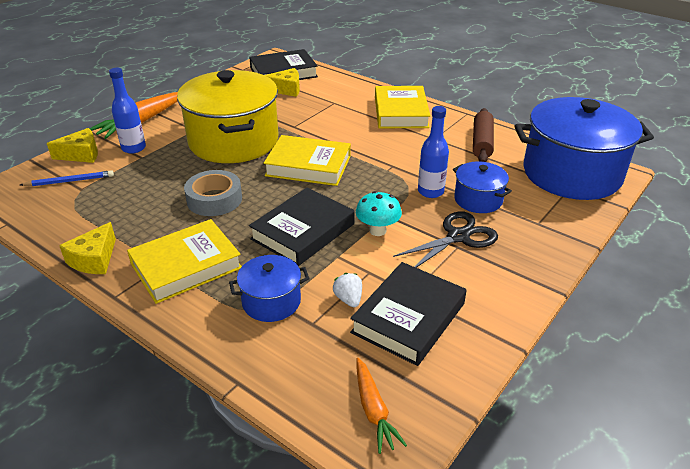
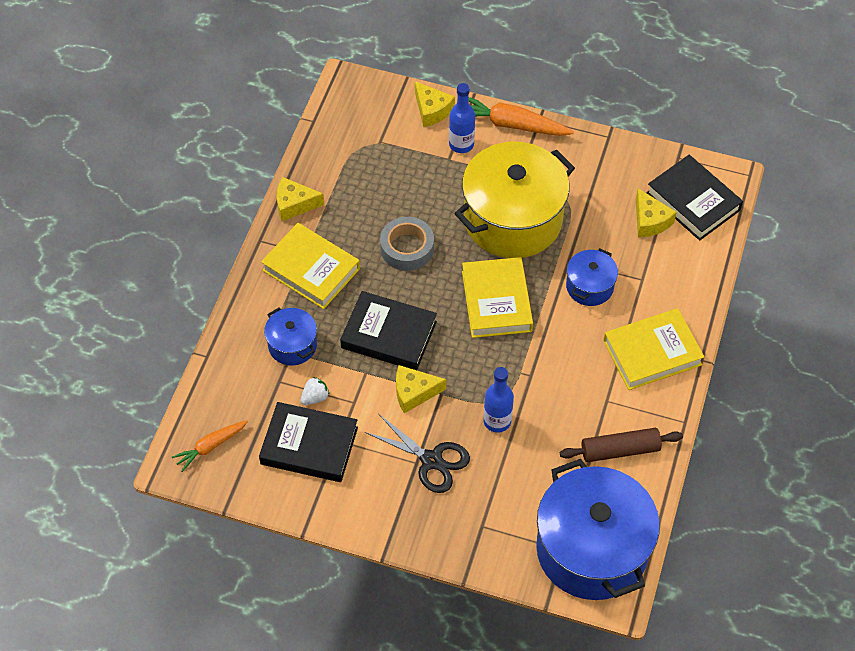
camera: 70 degrees right, 20 degrees up
blue pencil [20,170,114,186] -> none
turquoise mushroom [356,191,402,236] -> yellow cheese [396,365,446,413]
blue pot [453,161,512,213] -> blue pot moved to [566,248,618,306]

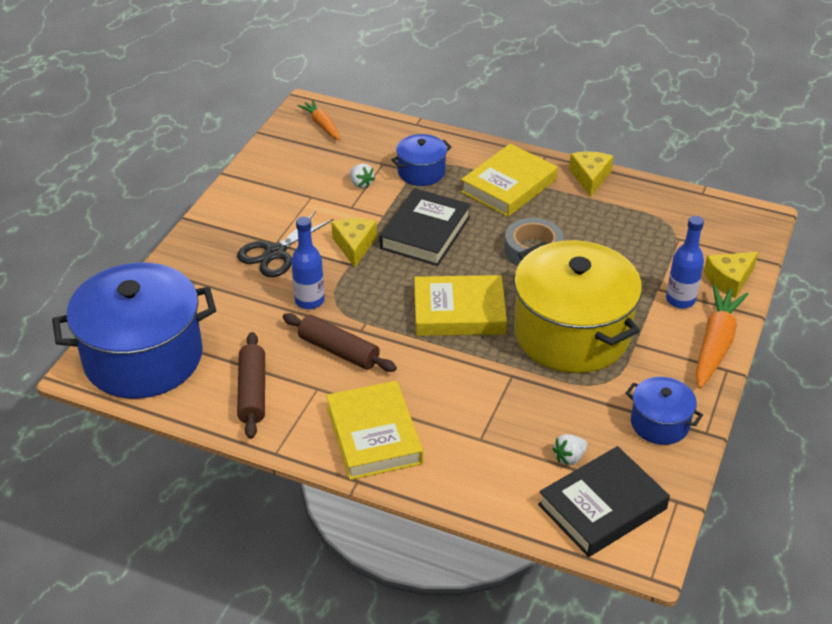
camera: 95 degrees right, 15 degrees down
black book [259,402,358,482] -> none
blue pot [566,248,618,306] -> blue pot moved to [625,377,703,445]
yellow cheese [636,188,677,238] -> white strawberry [553,434,588,465]
none -> brown rolling pin [283,313,397,372]

